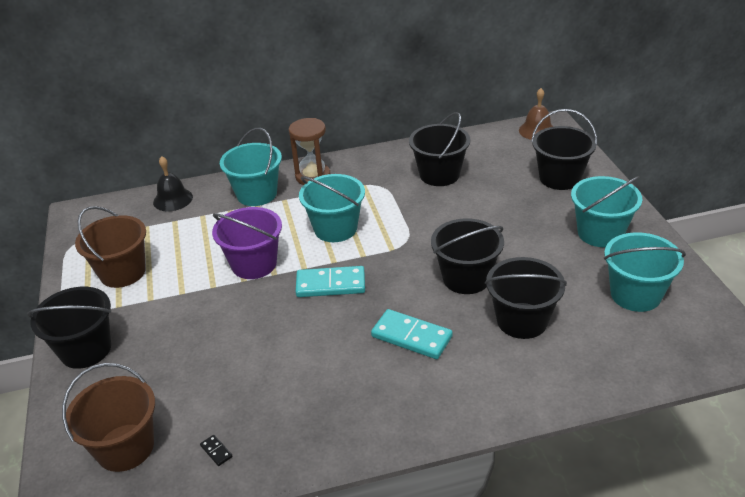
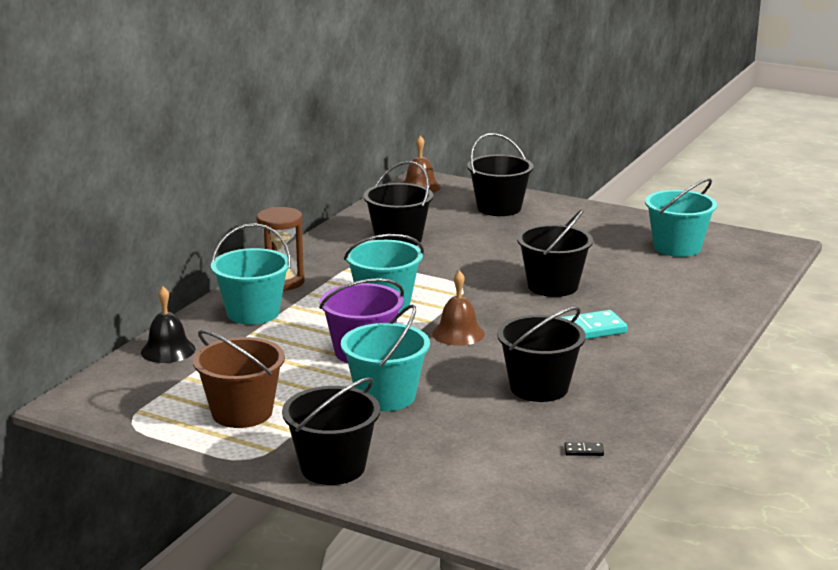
camera: 50 degrees left, 15 degrees down
brown bucket [62,363,155,472] -> none
turquoise domino [295,266,365,297] -> brown bell [432,271,485,346]
black bucket [485,257,567,339] -> black bucket moved to [497,307,586,402]
turquoise bucket [571,176,642,247] -> turquoise bucket moved to [341,304,430,411]

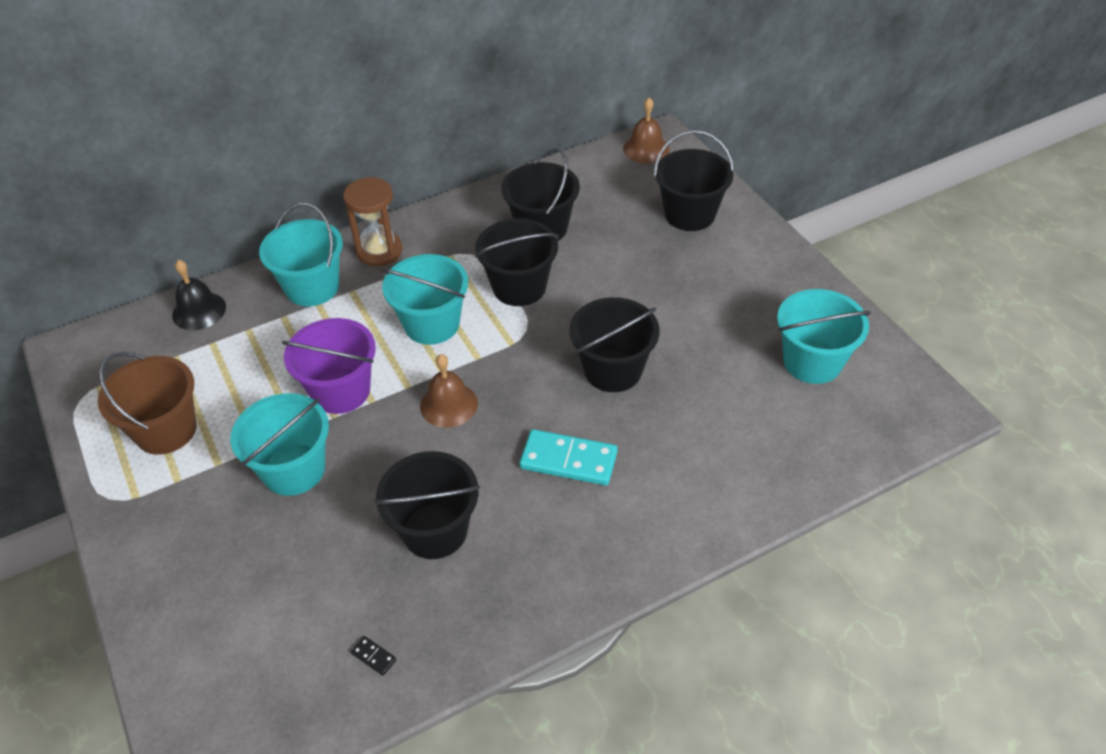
camera: 35 degrees right, 25 degrees up
black bucket [282,377,380,485] -> black bucket moved to [475,219,559,306]

